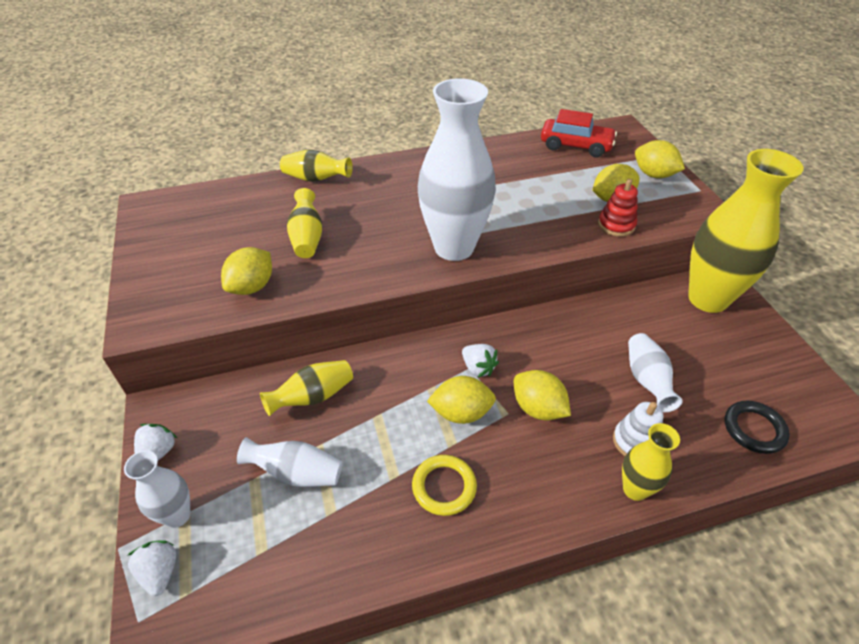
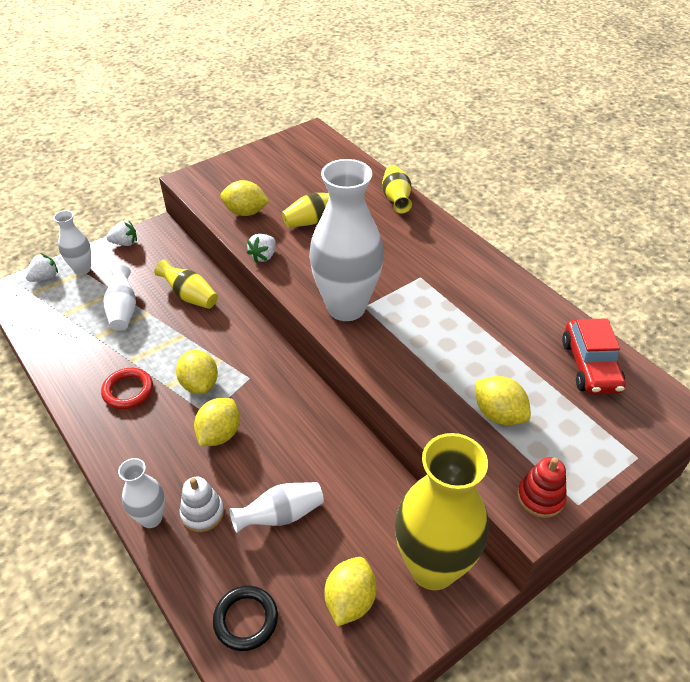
camera: 70 degrees right, 0 degrees up
yellow ring [412,455,477,516] -> red ring [101,368,153,409]
white strawberry [462,344,499,378] -> white strawberry moved to [246,234,276,263]
red stacking toy [598,179,638,236] -> red stacking toy moved to [517,457,567,518]
yellow vase [622,423,680,501] -> white vase [118,458,165,528]
yellow lemon [635,140,685,178] -> yellow lemon moved to [325,557,377,626]

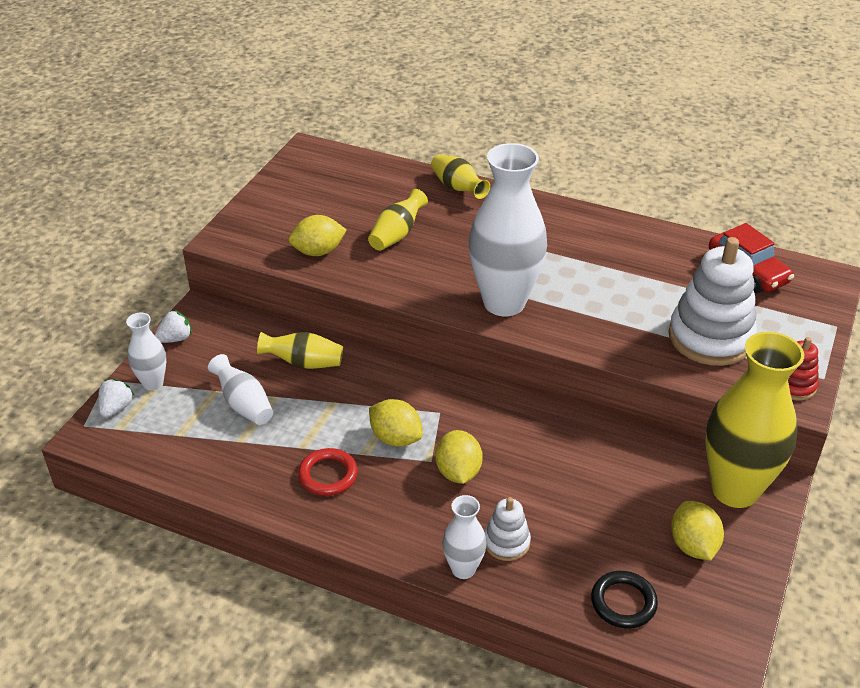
camera: 30 degrees left, 5 degrees down
white vase [230,482,324,533] -> none
white strawberry [246,234,276,263] -> none
yellow lemon [475,376,531,425] -> white stacking toy [669,237,757,366]

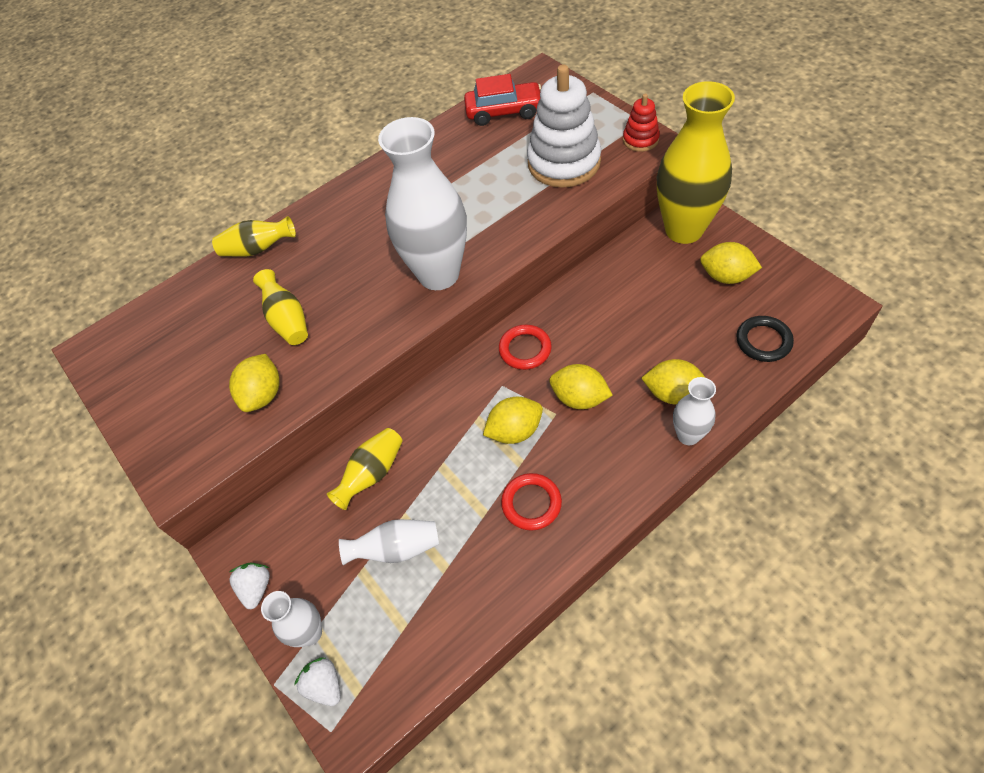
camera: 55 degrees left, 15 degrees up
white stacking toy [485,497,531,561] -> yellow lemon [641,359,705,405]
none -> red ring [499,324,552,370]

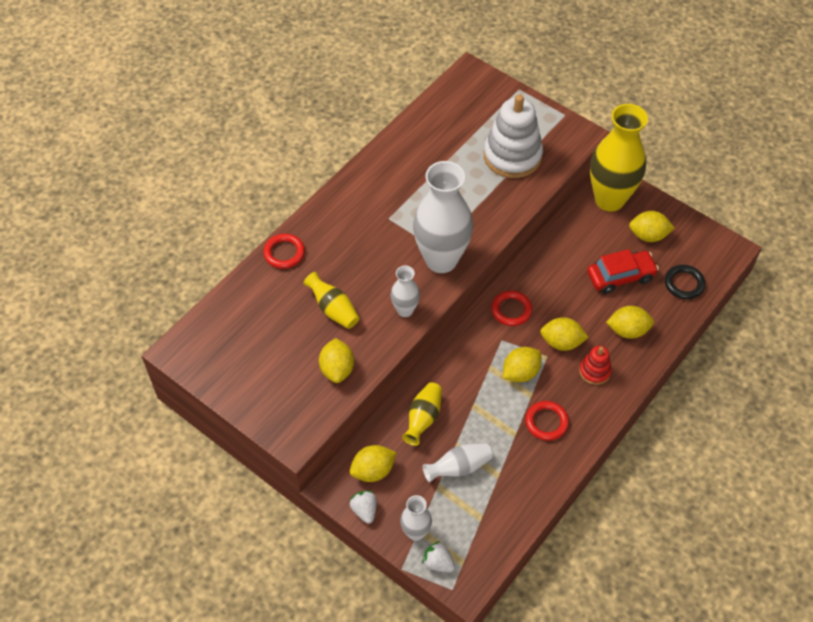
camera: 20 degrees left, 0 degrees up
yellow vase [212,216,296,257] -> red ring [263,234,305,269]
red car [464,74,541,126] -> red car moved to [587,249,659,294]
red stacking toy [623,94,660,152] -> red stacking toy moved to [579,346,612,385]
white vase [673,377,716,445] -> white vase moved to [391,266,420,317]
none -> yellow lemon [350,445,397,482]

